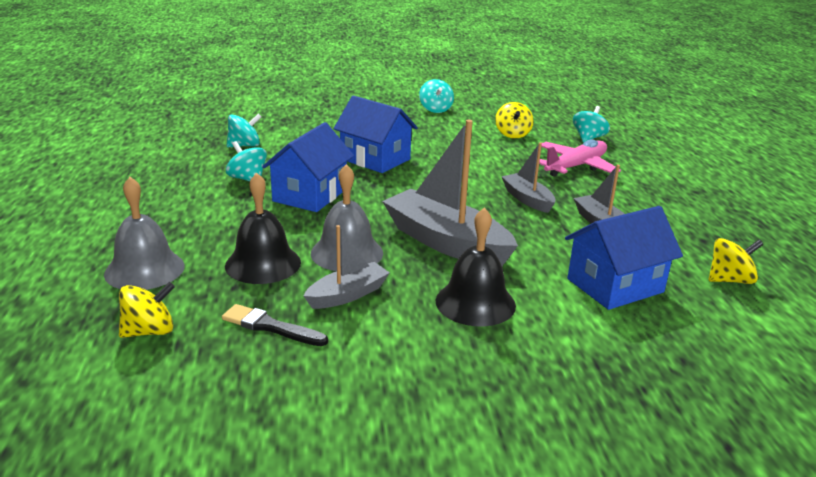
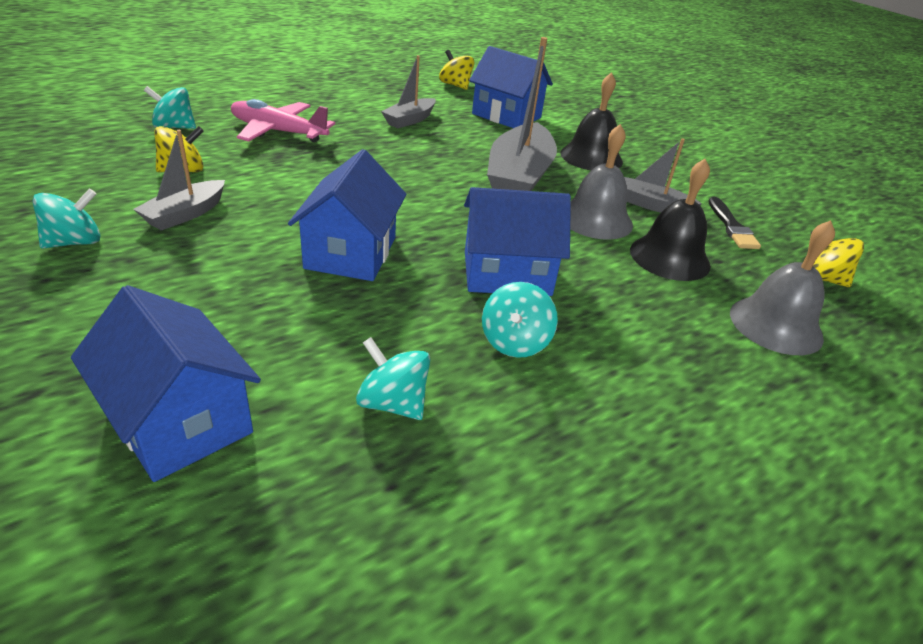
camera: 120 degrees left, 10 degrees up
grey boat [501,142,556,213] -> grey boat moved to [133,130,225,230]
none -> blue house [71,285,261,482]

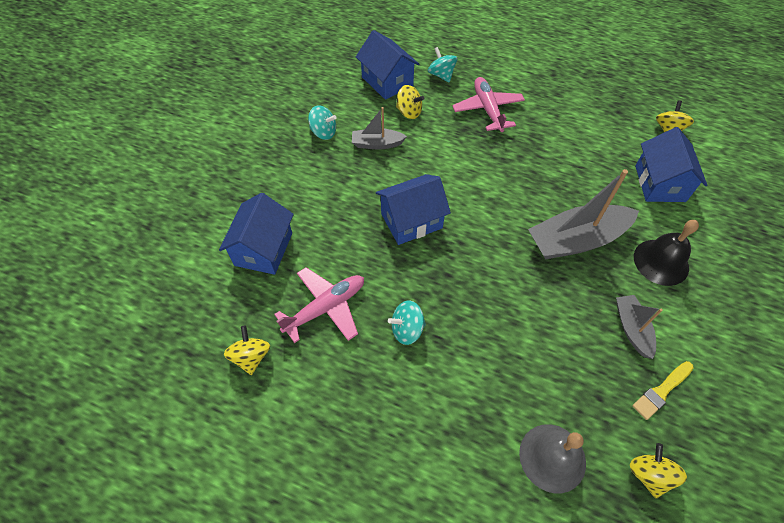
camera: 60 degrees right, 20 degrees up
turquoise spinning top [356,337,430,420] -> pink plane [274,267,364,343]
grey boat [381,55,436,128] -> none
blue house [464,187,571,296] -> blue house moved to [356,30,419,100]
grey bell [570,124,633,240] -> none
black bell [630,159,711,281] -> none
black brush [708,197,761,249] -> yellow brush [632,361,694,420]
none -> yellow spinning top [224,326,270,375]

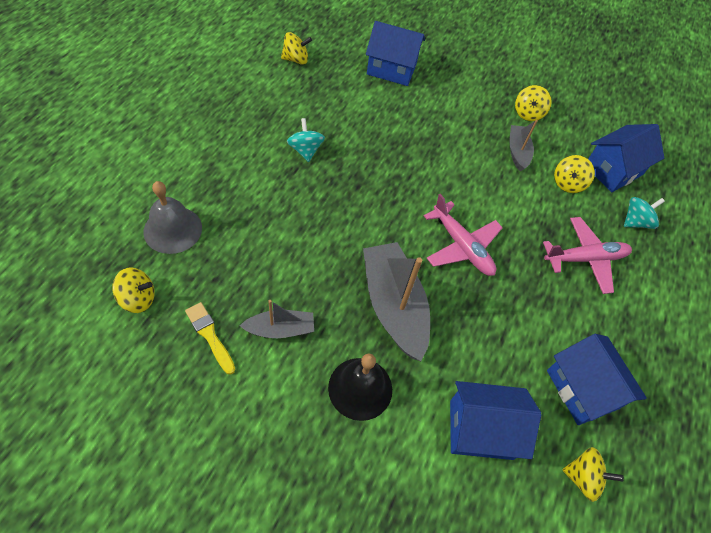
camera: 85 degrees right, 0 degrees up
pink plane [274,267,364,343] -> pink plane moved to [424,194,503,276]
turquoise spinning top [308,105,337,140] -> yellow spinning top [515,85,552,121]
blue house [376,174,451,245] -> blue house moved to [547,334,647,425]

